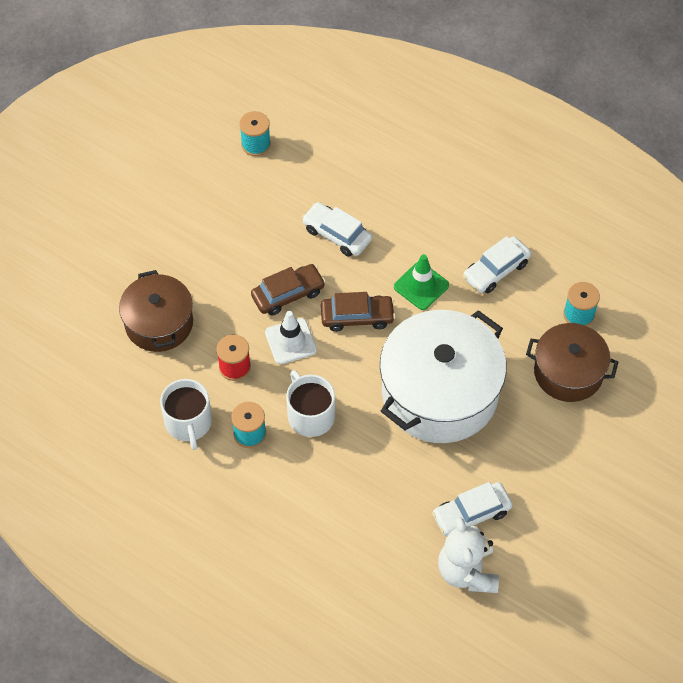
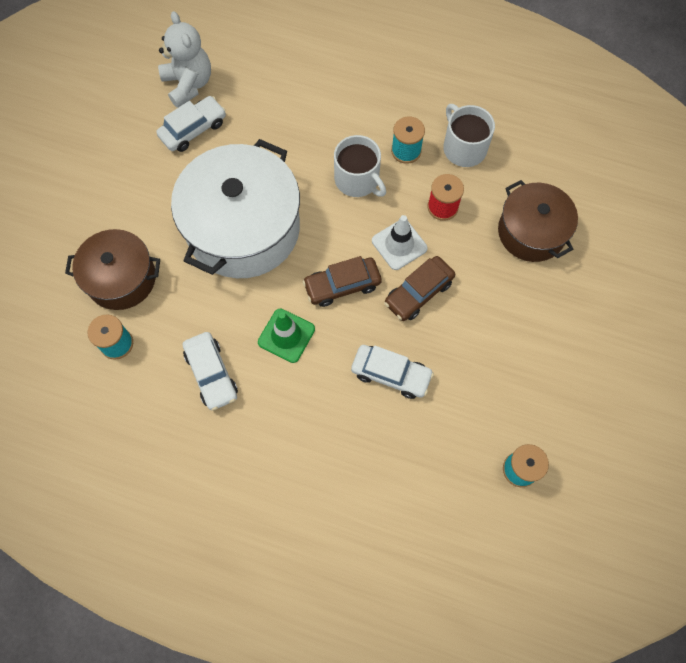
camera: 165 degrees right, 10 degrees up
white car [463,236,531,293] -> white car turned 120 degrees clockwise [183,332,238,411]

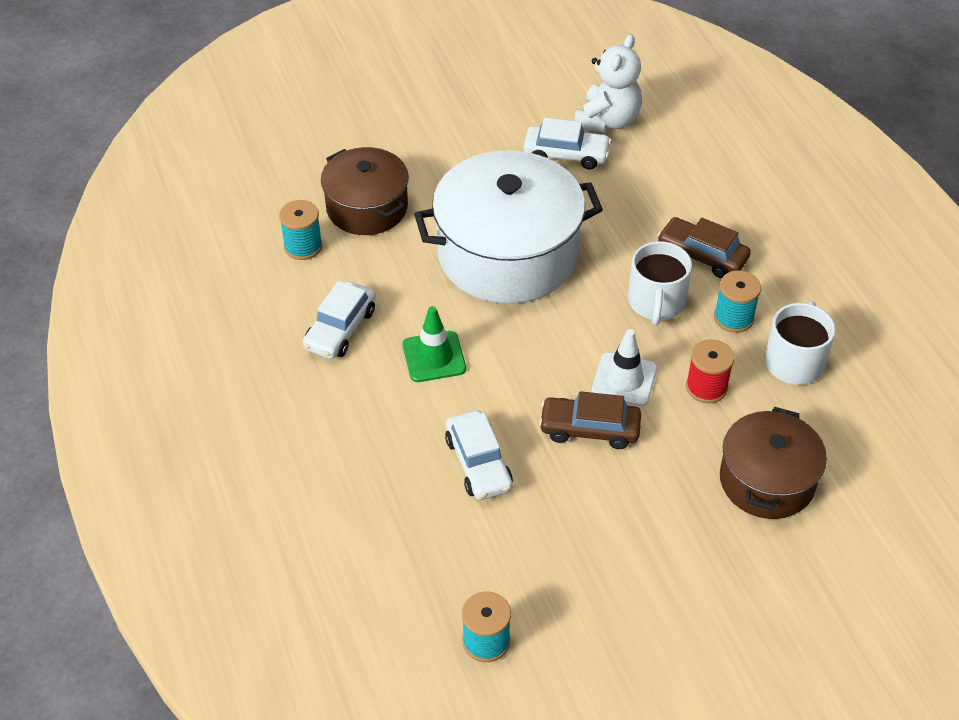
camera: 50 degrees right, 20 degrees down
brown car [303,256,382,307] -> brown car moved to [657,217,751,278]

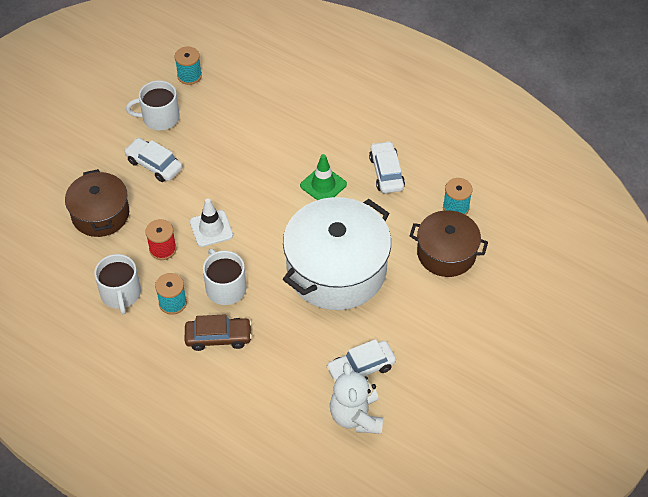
camera: 145 degrees right, 5 degrees up
white car [445,410,513,500] -> white car moved to [124,138,182,182]
brown car [539,391,641,449] -> none
none -> white mug [126,80,180,130]

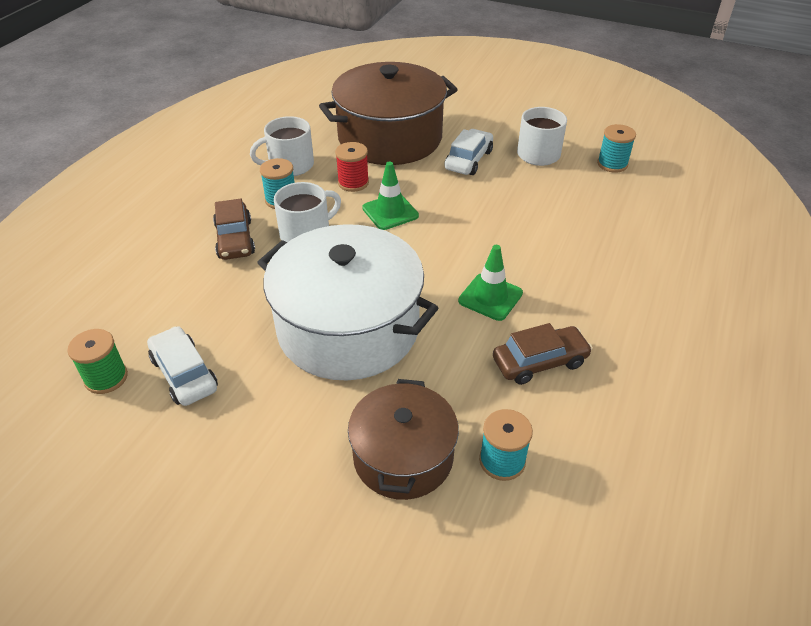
camera: 80 degrees right, 10 degrees down
brown pot [65,169,129,237] -> brown pot [319,62,458,165], size x1.67
white traffic cone [190,198,233,247] -> green traffic cone [362,162,419,230]
white teddy bear [330,363,383,434] -> green spool [67,329,128,394]
white car [369,141,405,193] -> brown car [493,323,593,385]

